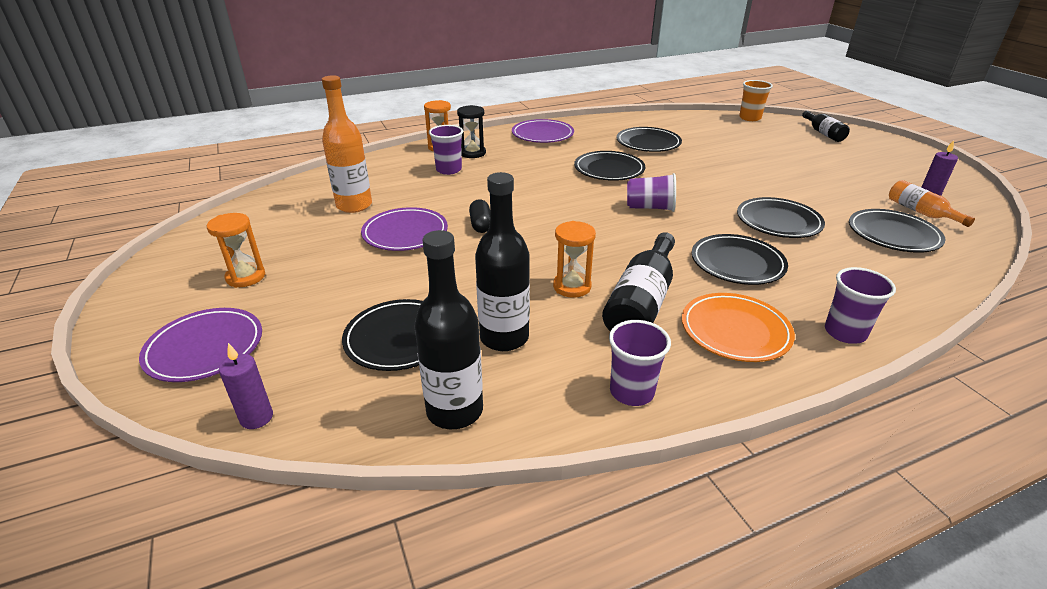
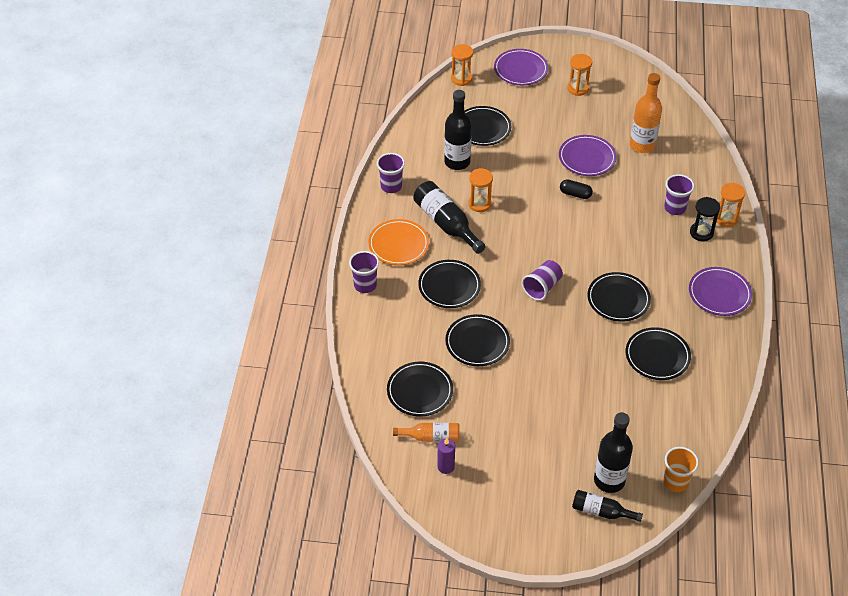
camera: 120 degrees right, 15 degrees up
purple candle [219,343,273,429] -> orange hourglass [451,44,473,86]
black bottle [414,230,483,429] -> black bottle moved to [594,412,633,493]

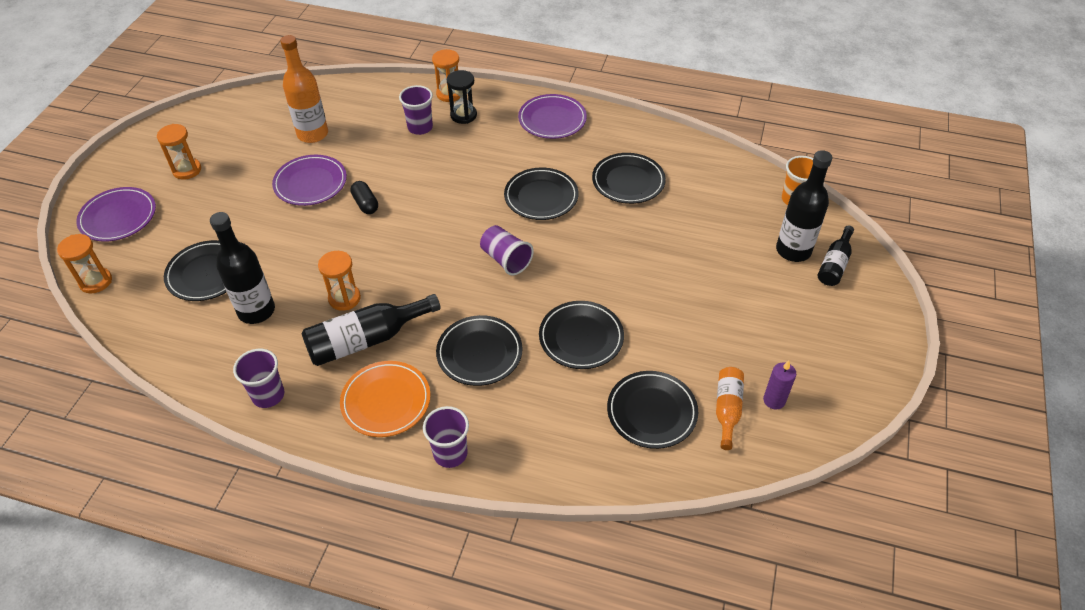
camera: 80 degrees left, 0 degrees up
black capsule [560,179,593,199] -> black capsule turned 60 degrees counterclockwise [350,181,378,214]

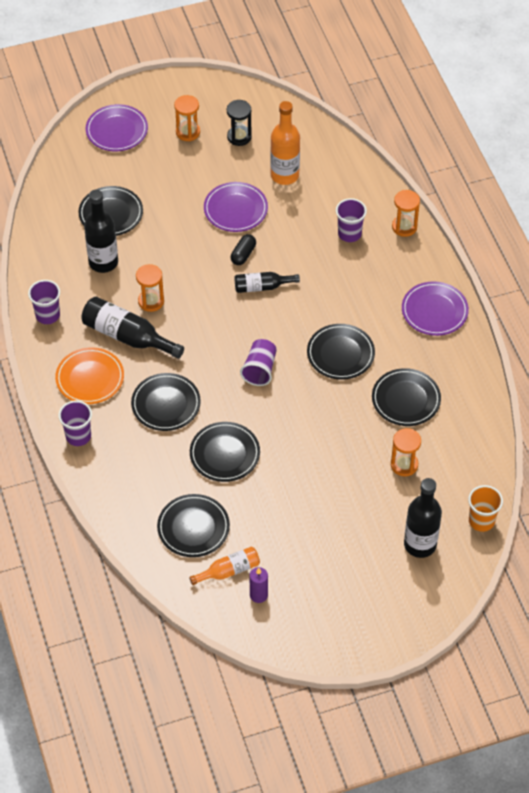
camera: 55 degrees right, 5 degrees up
orange hourglass [57,234,112,293] -> orange hourglass moved to [391,428,421,476]
black hourglass [447,70,477,124] -> black hourglass moved to [227,100,252,146]
black bottle [818,225,854,286] -> black bottle moved to [235,272,300,293]

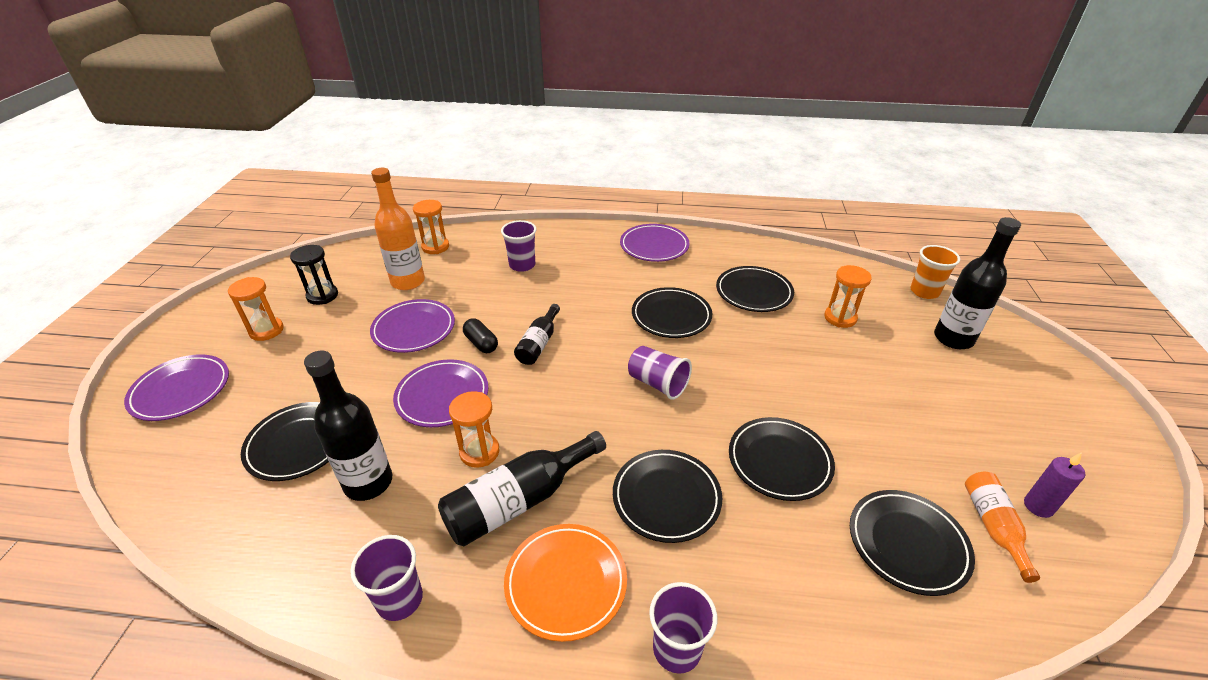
camera: 65 degrees left, 15 degrees down
orange hourglass [392,190,420,237] -> orange hourglass moved to [413,200,449,254]
none -> purple plate [393,359,488,427]

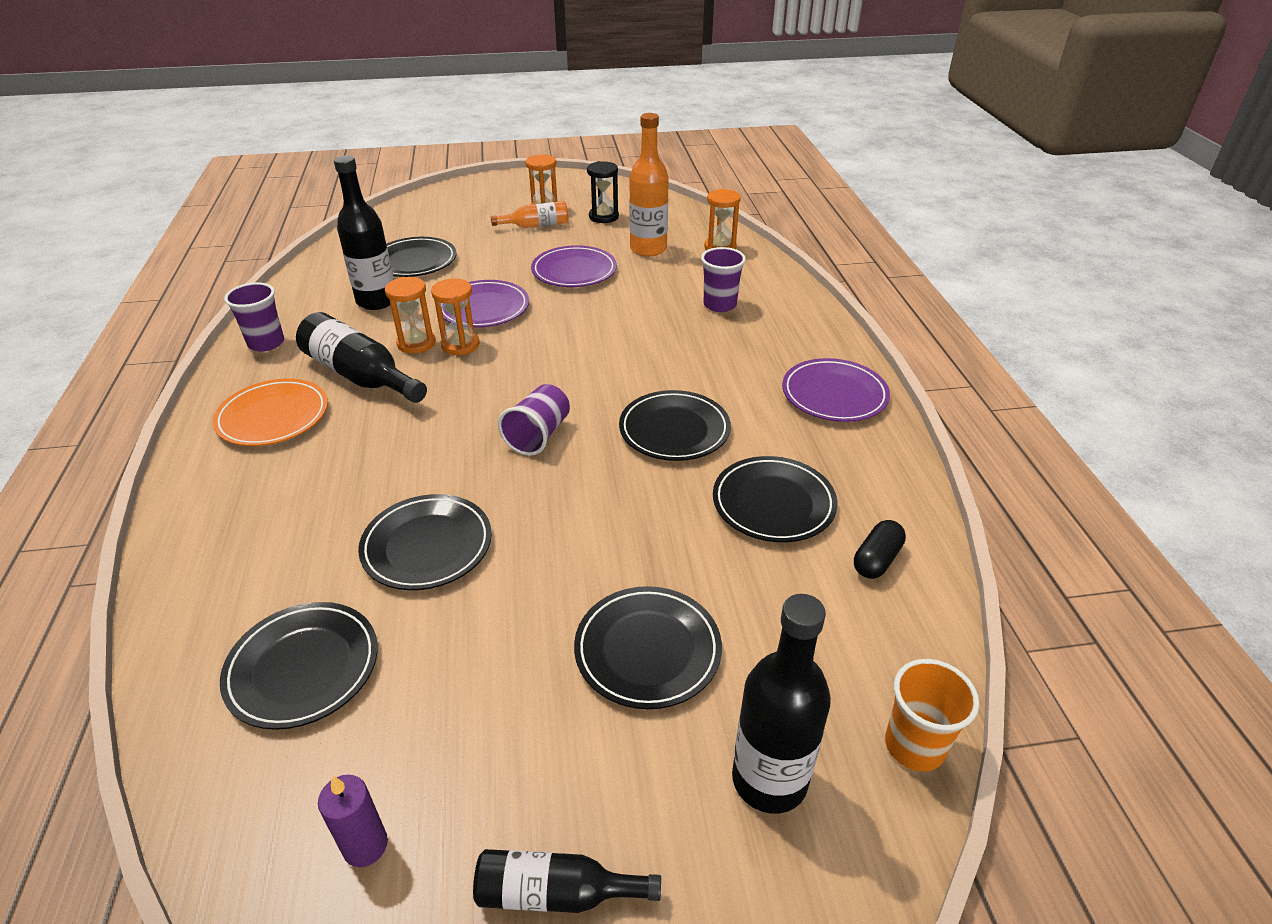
camera: 75 degrees right, 0 degrees up
purple plate [124,354,229,421] -> none
black capsule [463,319,498,353] -> black capsule moved to [854,520,906,579]
black bottle [514,304,560,365] -> black bottle moved to [473,849,661,913]
black plate [613,450,722,543] -> black plate moved to [574,586,722,709]
purple cup [649,582,717,674] -> none
orange hourglass [824,265,872,328] -> orange hourglass moved to [431,278,480,355]
orange bottle [965,472,1040,583] -> orange bottle moved to [491,201,569,228]

